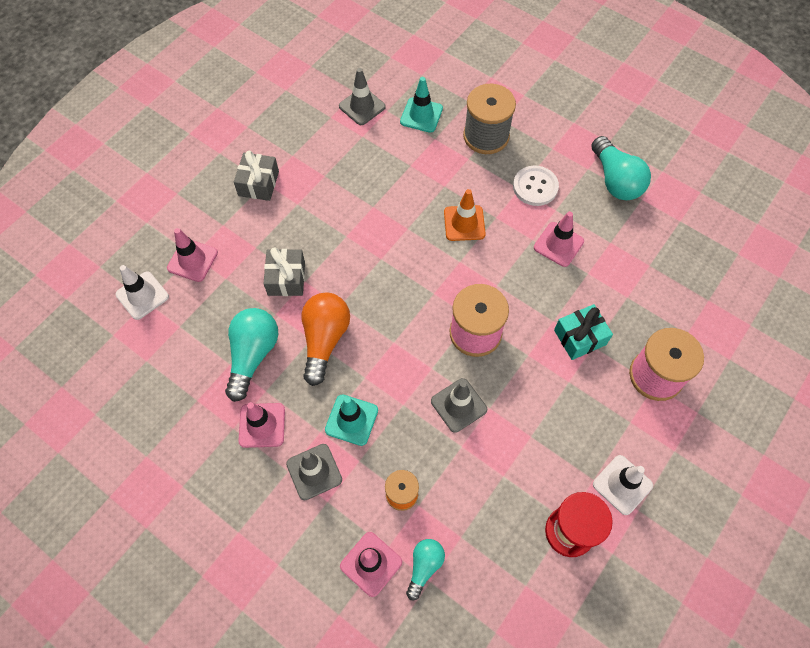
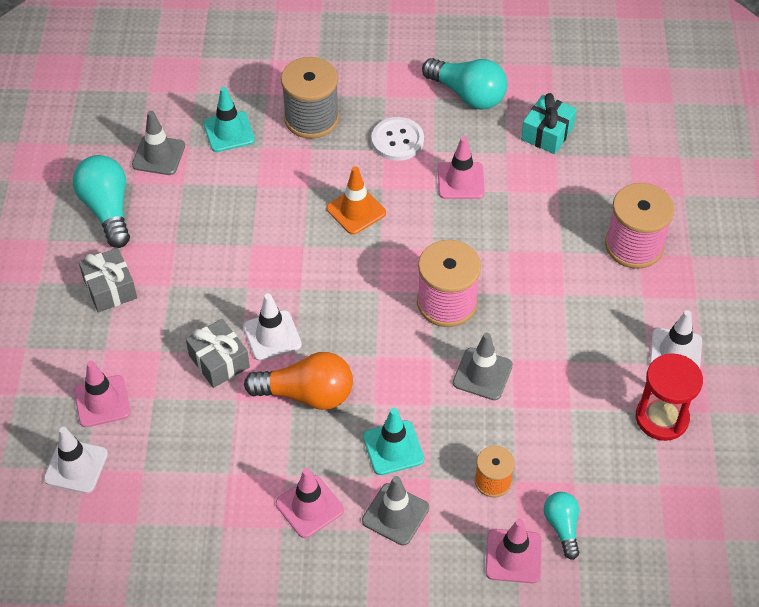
camera: 35 degrees left, 10 degrees down
turquoise light bulb [225,308,278,402] -> turquoise light bulb moved to [73,155,130,248]
orange light bulb [301,292,350,386] -> orange light bulb turned 120 degrees clockwise [244,352,353,410]
turquoise gift [554,304,613,360] -> turquoise gift moved to [521,93,577,154]
none -> white traffic cone [243,293,302,361]

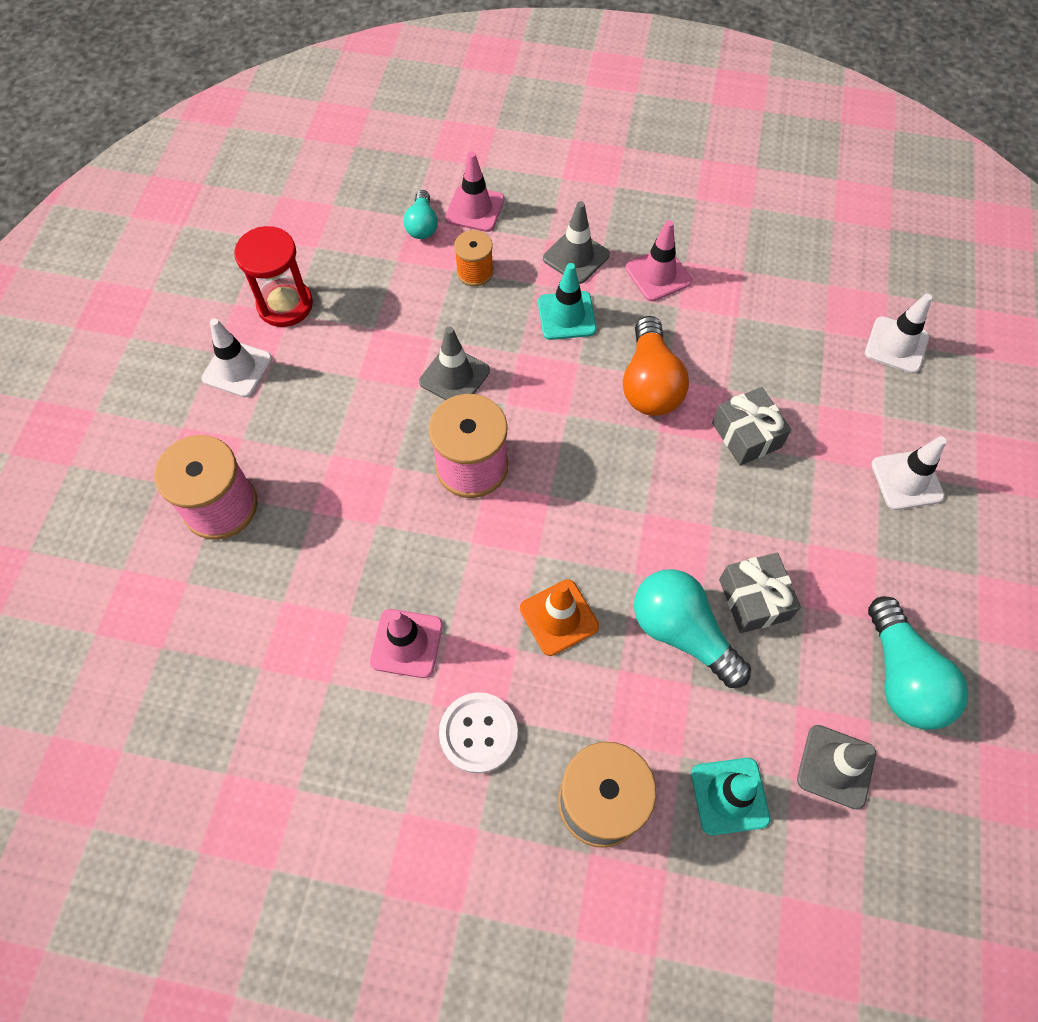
camera: 170 degrees left, 10 degrees up
pink traffic cone [74,361,130,427] -> none
grey gift [79,248,137,312] -> grey gift moved to [719,553,801,633]
white traffic cone [243,293,302,361] -> white traffic cone moved to [871,436,946,510]
orange light bulb [244,352,353,410] -> orange light bulb turned 105 degrees counterclockwise [623,316,689,416]
turquoise light bulb [422,58,507,110] -> turquoise light bulb moved to [634,569,751,688]
turquoise gift [521,93,577,154] -> none

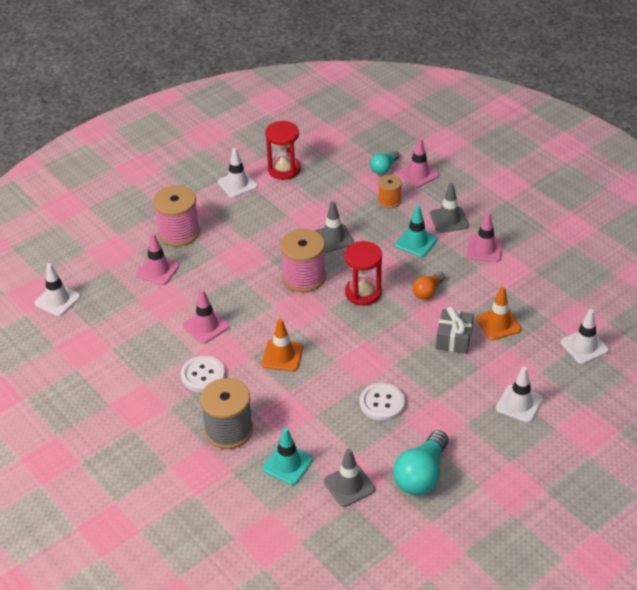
camera: 40 degrees right, 20 degrees down
orange light bulb [623,316,689,416] -> orange light bulb [413,272,445,299], size x0.58
turquoise light bulb [634,569,751,688] -> none
grey gift [719,553,801,633] -> white button [360,383,405,421]
none -> white traffic cone [34,263,81,316]
none -> pink traffic cone [136,233,180,285]
none -> red hourglass [344,241,382,306]
none -> orange traffic cone [476,287,522,340]

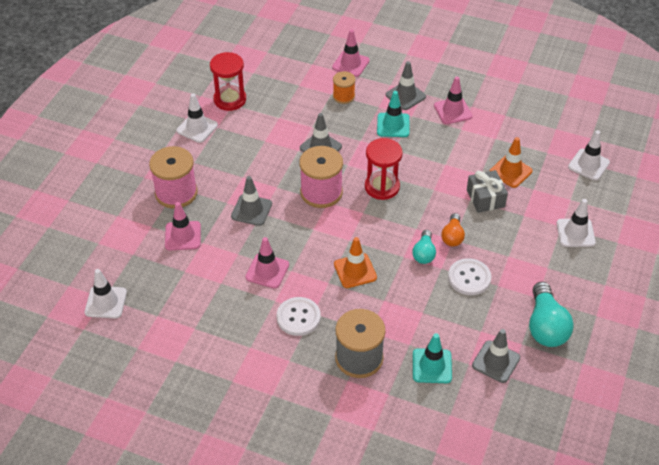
camera: 30 degrees left, 5 degrees up
turquoise light bulb [370,151,400,174] -> turquoise light bulb moved to [412,230,436,264]
orange light bulb [413,272,445,299] -> orange light bulb moved to [441,213,465,247]
none -> grey traffic cone [231,176,272,226]

